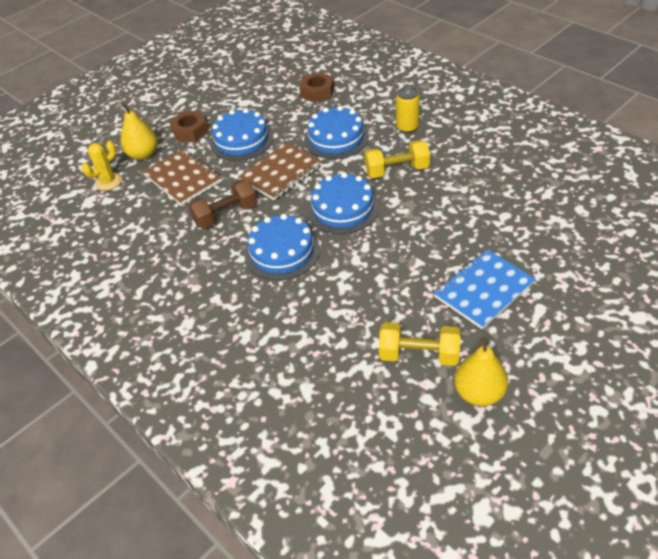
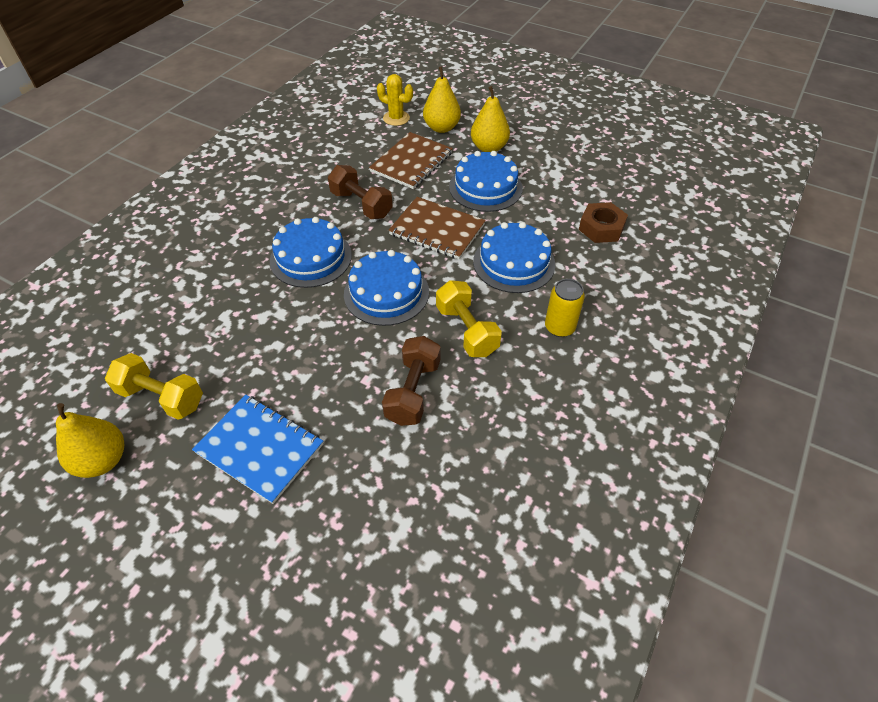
camera: 70 degrees right, 5 degrees up
brown nut [169,111,209,142] -> yellow pear [471,86,510,152]
yellow dumbbell [379,322,461,366] -> yellow dumbbell turned 60 degrees counterclockwise [105,353,203,420]
none -> brown dumbbell [382,336,441,426]

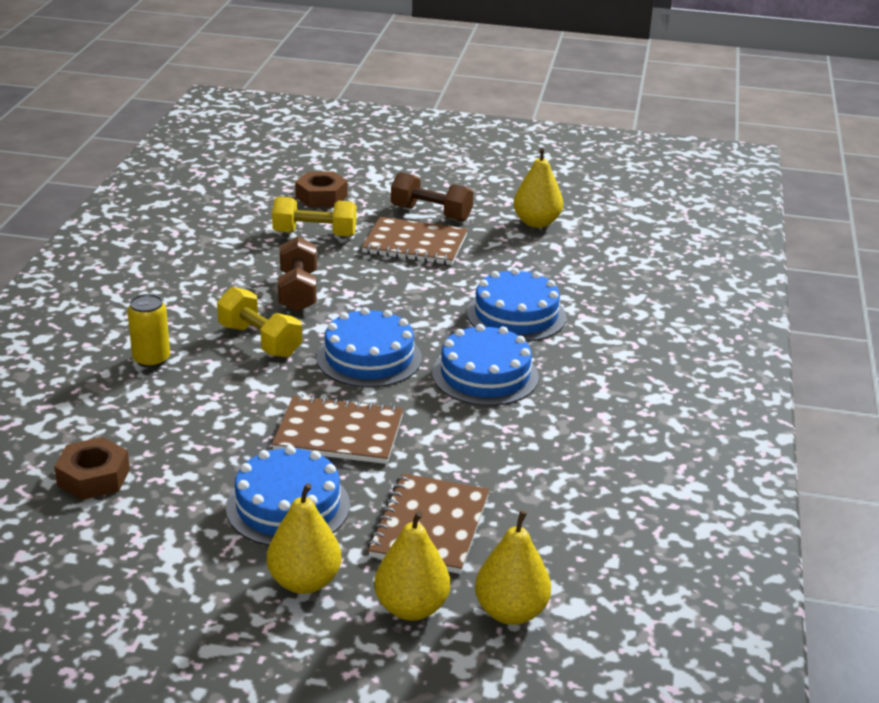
camera: 160 degrees right, 20 degrees down
yellow dumbbell [105,353,203,420] -> yellow dumbbell moved to [272,197,357,237]
blue notebook [192,395,323,504] -> brown notebook [362,217,468,265]
brown dumbbell [328,165,393,219] -> brown dumbbell moved to [391,172,473,221]
yellow cactus [377,74,413,126] -> yellow pear [475,510,551,625]
blue cake [473,222,555,293] -> blue cake moved to [467,268,566,342]
none -> brown nut [295,171,347,207]

